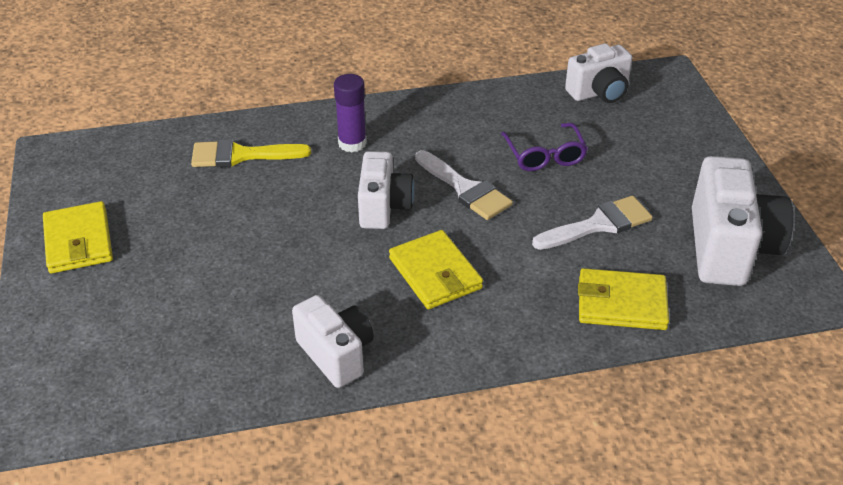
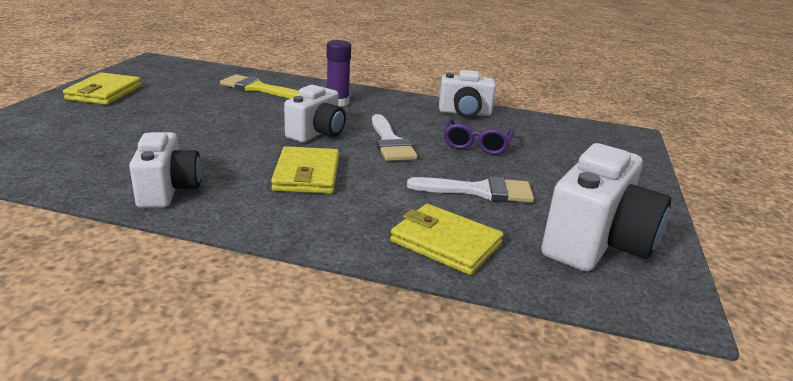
camera: 25 degrees right, 15 degrees down
white camera [565,43,632,103] -> white camera moved to [439,70,496,118]

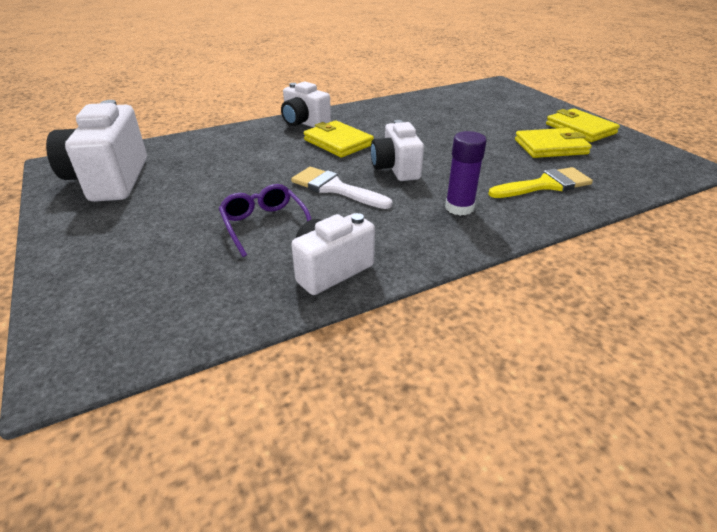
camera: 140 degrees right, 10 degrees up
white camera [129,132,201,208] -> white camera moved to [281,82,331,128]
yellow wallet [390,204,503,275] -> yellow wallet moved to [515,128,592,158]
white brush [407,176,534,203] -> none

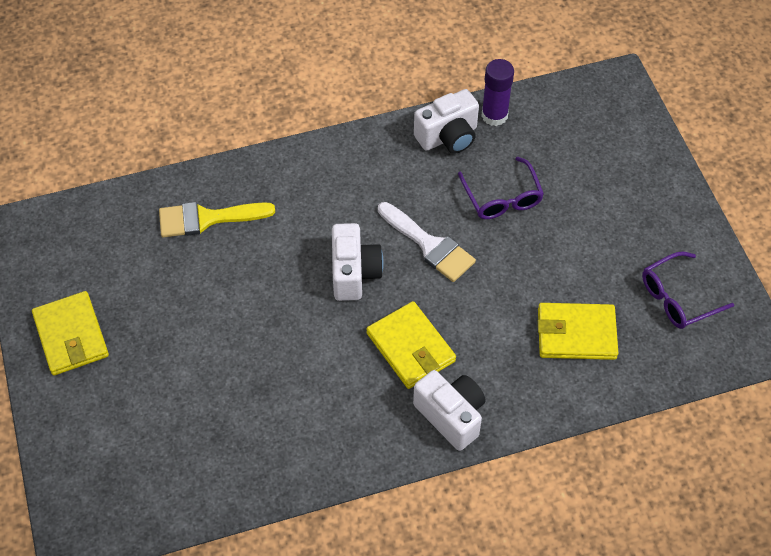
camera: 170 degrees left, 20 degrees up
white camera [46,100,147,202] -> purple glasses [642,251,734,329]
purple glue stick [445,131,487,216] -> purple glue stick moved to [481,59,514,126]
yellow wallet [515,128,592,158] -> yellow wallet moved to [538,303,618,360]

